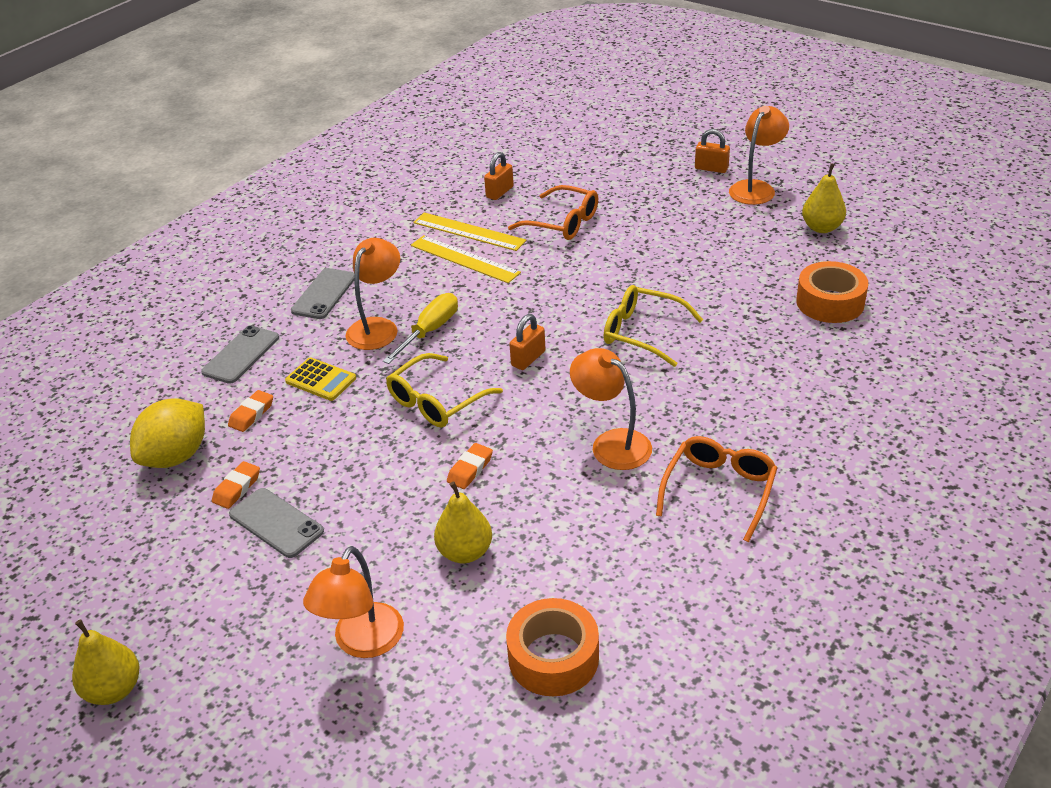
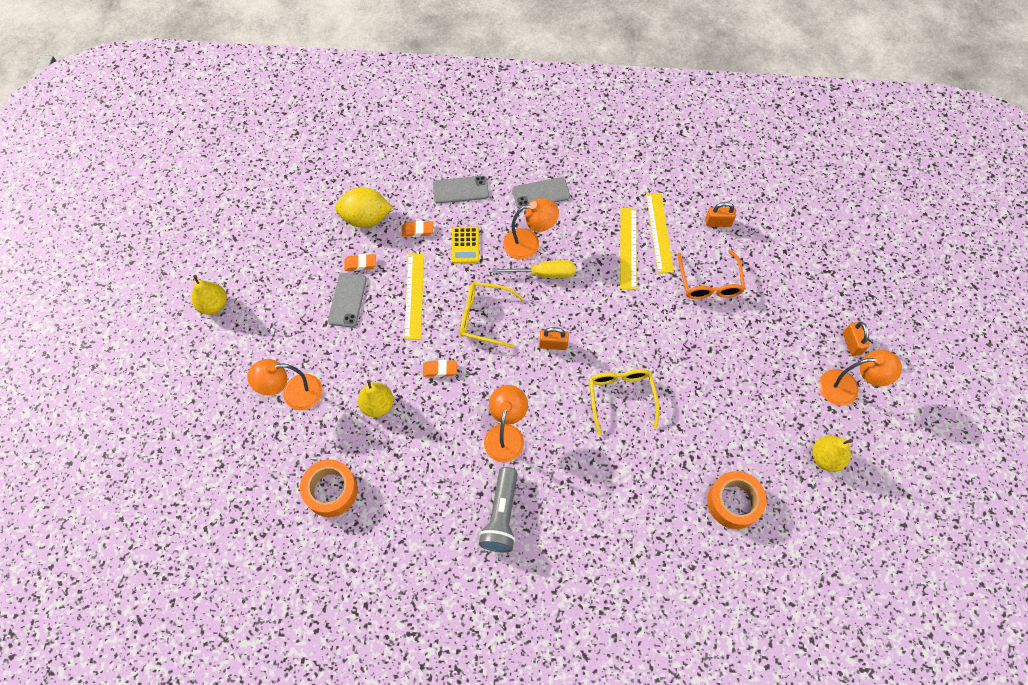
camera: 55 degrees right, 25 degrees up
orange glasses [656,436,777,542] -> grey flashlight [479,467,518,553]
none -> yellow ruler [404,254,424,340]

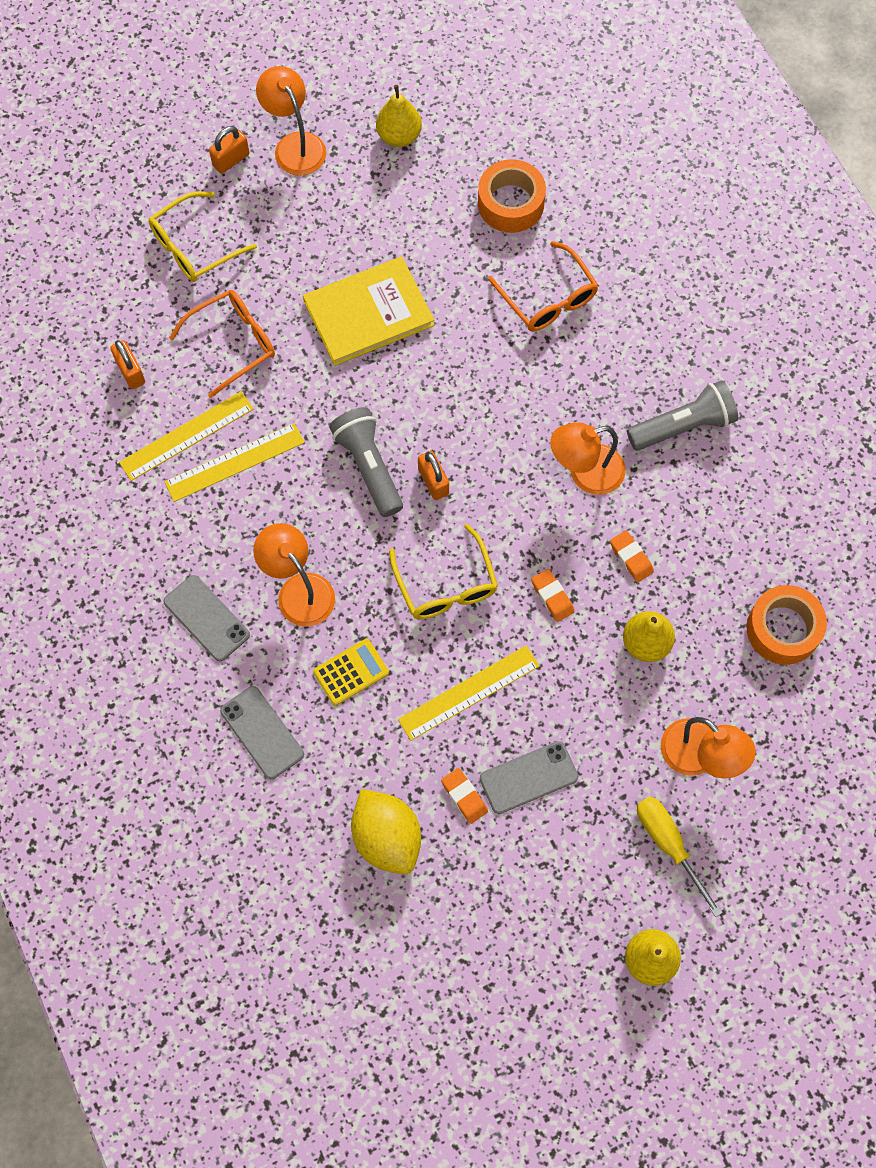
camera: 120 degrees left, 5 degrees up
orange eraser [402,221,433,237] -> orange eraser moved to [610,530,654,582]
yellow screwdriver [493,260,575,278] -> yellow screwdriver moved to [637,796,723,917]
yellow glasses [589,369,660,435] -> yellow glasses moved to [149,191,257,282]
none -> yellow book [303,256,434,366]
none -> grey flashlight [329,407,403,517]
none -> orange glasses [488,241,598,331]

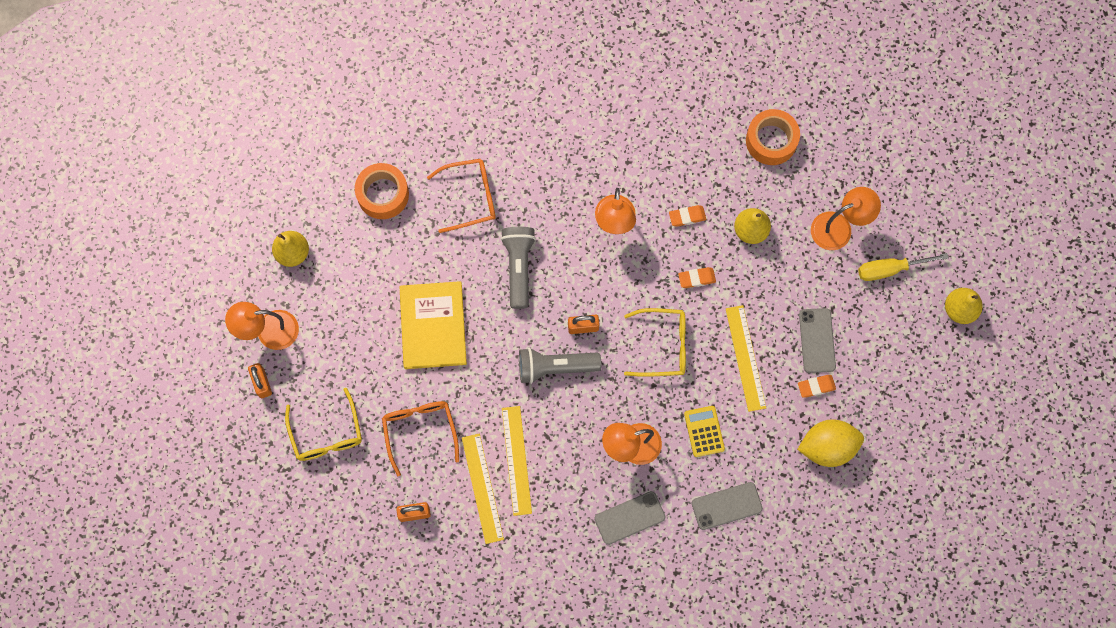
camera: 70 degrees left, 5 degrees up
grey flashlight [627,380,738,451] -> grey flashlight moved to [501,227,536,309]

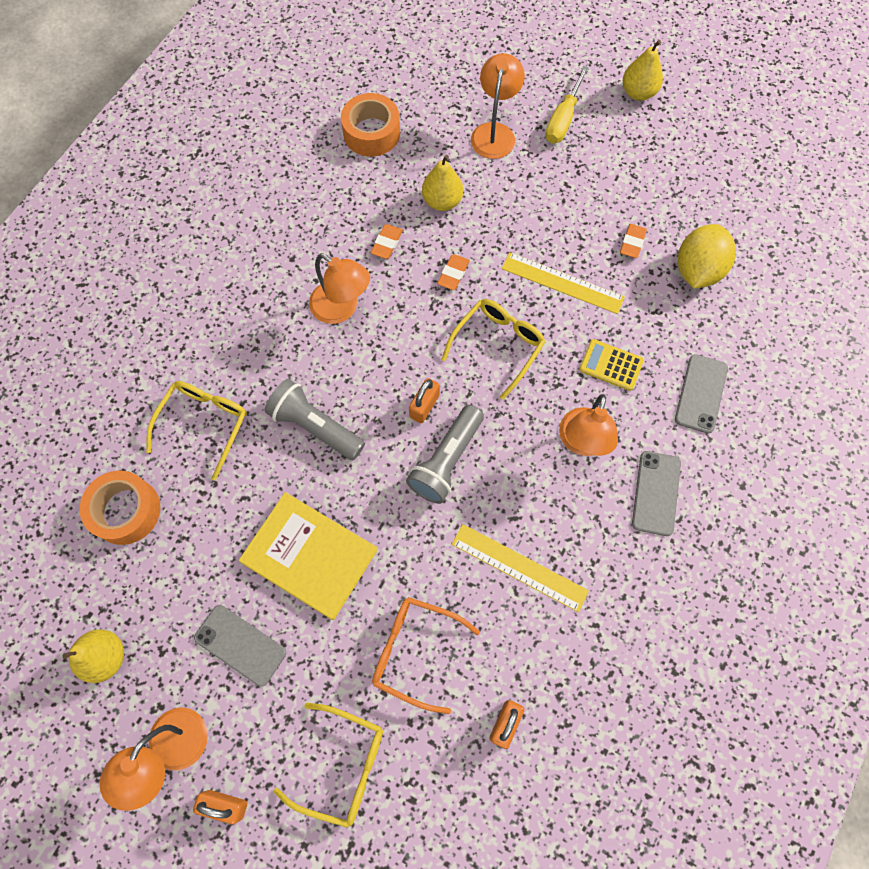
camera: 55 degrees left, 5 degrees down
orange glasses [427,159,496,233] -> yellow glasses [146,381,247,480]
yellow ruler [462,433,504,544] -> none
grey phone [799,308,836,373] -> grey phone moved to [194,605,286,686]

